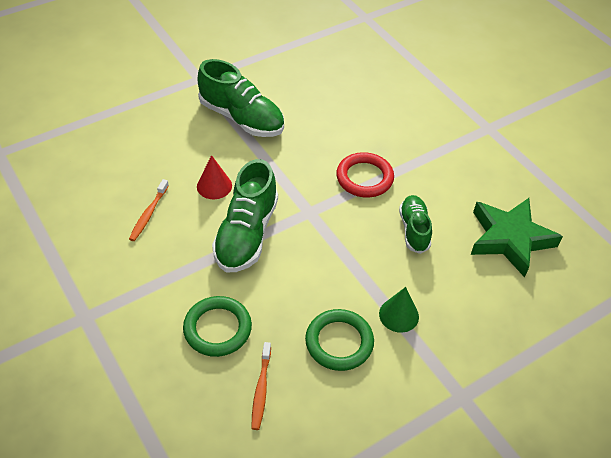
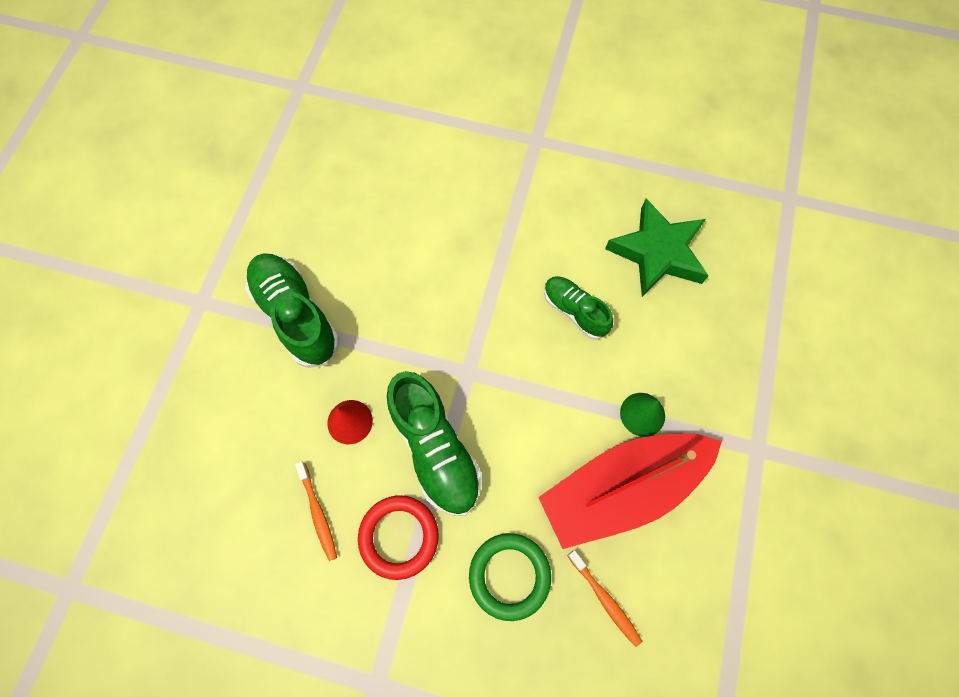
camera: 40 degrees left, 20 degrees up
green shoe [197,59,284,137] -> green shoe turned 120 degrees counterclockwise [245,253,339,368]
green ring [305,309,374,371] -> red boat [538,433,722,549]
red ring [336,152,394,198] -> red ring moved to [358,495,439,580]

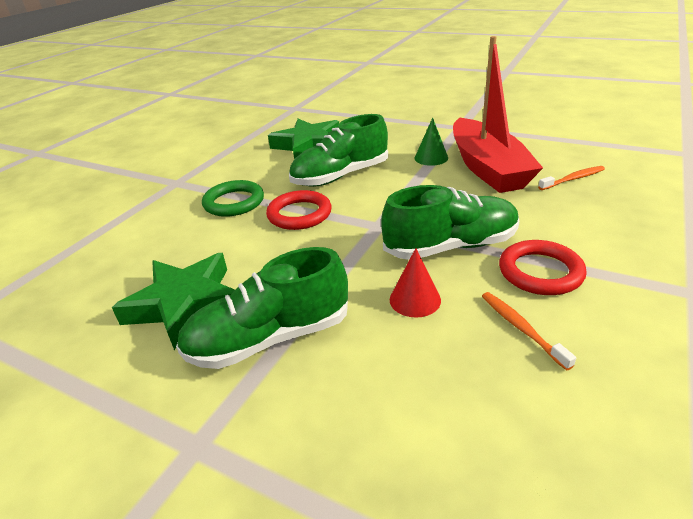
camera: 75 degrees left, 35 degrees down
orange toothbrush [295,461,337,561] -> orange toothbrush turned 105 degrees counterclockwise [482,292,576,370]
green ring [469,533,551,621] -> green ring moved to [202,180,264,217]
green shoe [544,276,613,340] -> green shoe [289,114,388,187], size x1.66
none -> green star [112,253,235,350]
none -> red ring [266,190,332,230]

